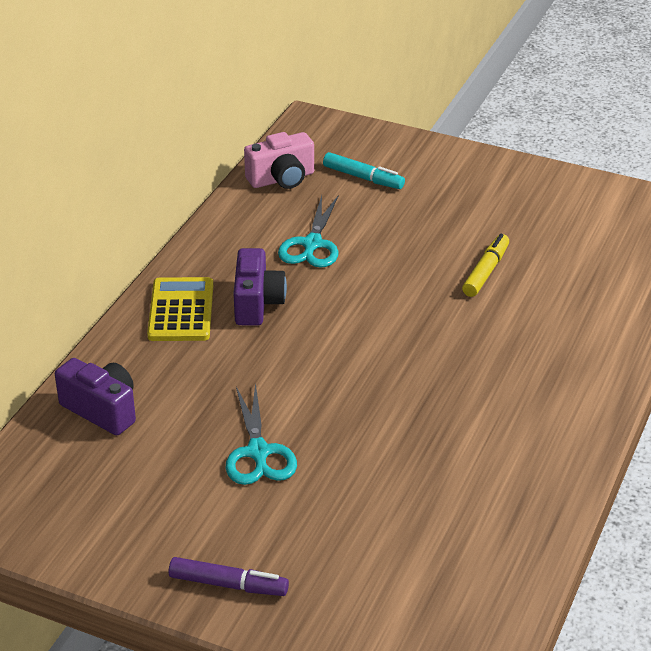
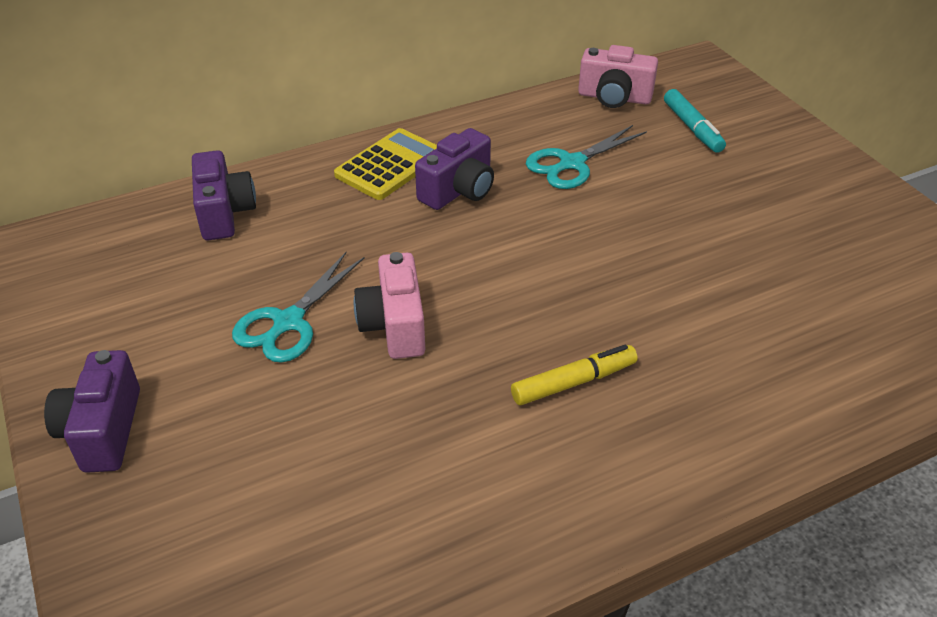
camera: 40 degrees right, 5 degrees up
purple marker [169,557,289,596] -> purple camera [44,350,140,473]
yellow marker [462,234,509,297] -> yellow marker moved to [511,345,638,405]
none -> pink camera [354,252,425,359]

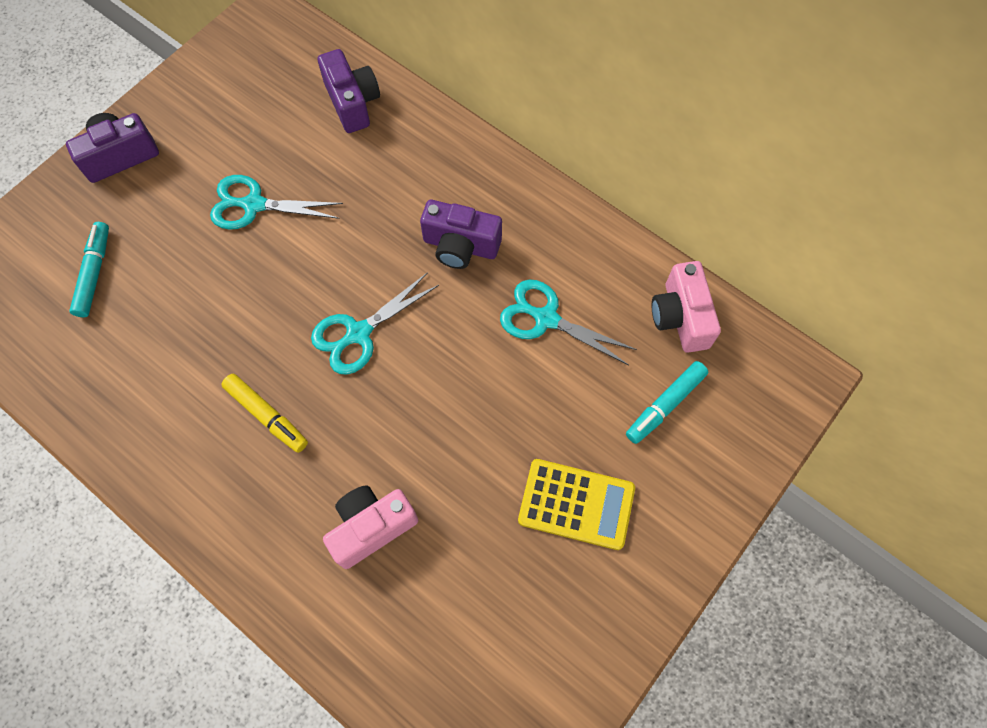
camera: 65 degrees right, 25 degrees up
purple camera [192,150,256,240] -> purple camera turned 75 degrees counterclockwise [318,49,380,133]
yellow calculator [334,128,437,200] -> yellow calculator moved to [518,459,635,550]
pink camera [354,252,425,359] -> pink camera moved to [323,485,418,569]
none -> turquoise marker [69,222,109,317]
none -> turquoise scissors [311,272,439,375]

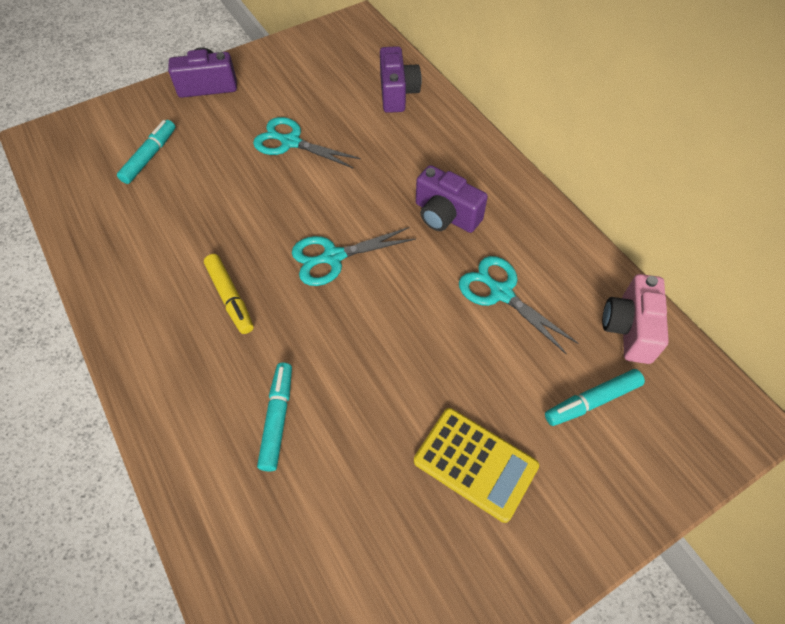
camera: 20 degrees right, 10 degrees down
pink camera [323,485,418,569] -> turquoise marker [257,363,292,472]

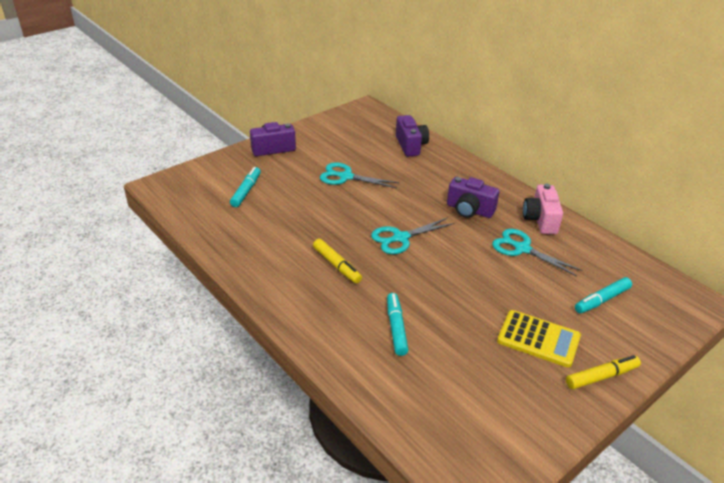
camera: 10 degrees left, 20 degrees down
pink camera [602,274,669,364] -> pink camera moved to [523,184,563,234]
none -> yellow marker [566,355,641,389]

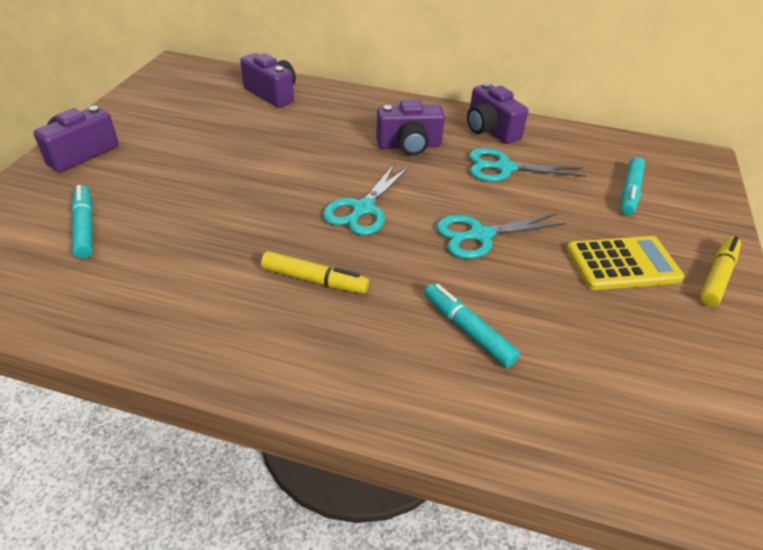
camera: 35 degrees left, 5 degrees up
turquoise scissors [320,162,399,188] -> turquoise scissors moved to [436,213,566,259]
pink camera [523,184,563,234] -> purple camera [467,82,528,144]

